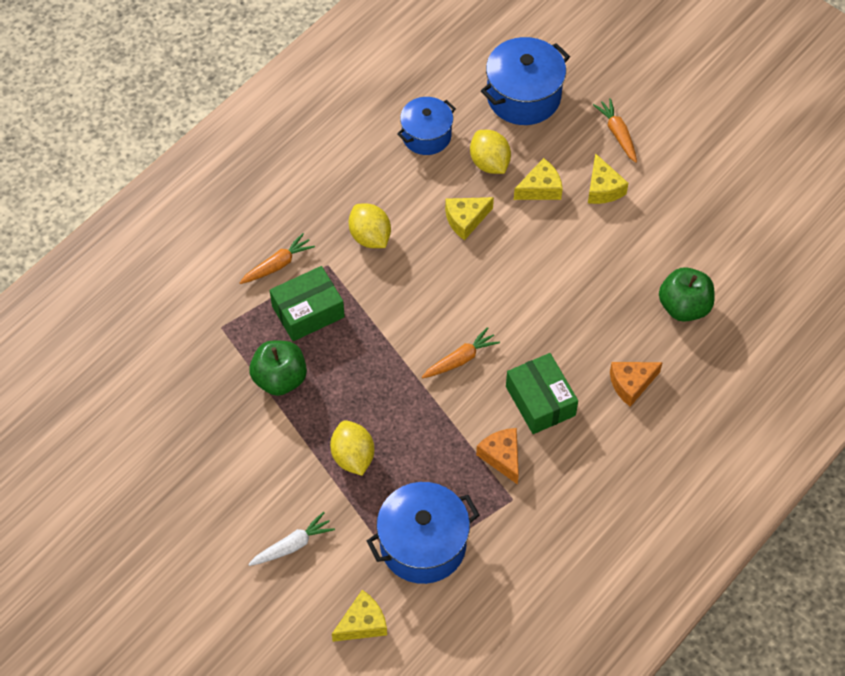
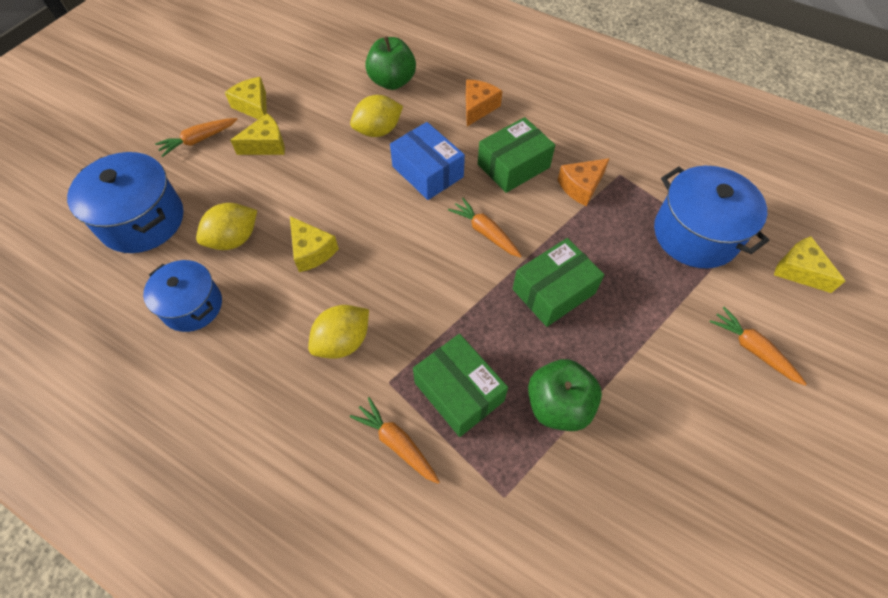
camera: 100 degrees left, 0 degrees up
white carrot [248,512,335,566] -> orange carrot [710,307,807,386]
yellow lemon [330,420,374,476] -> yellow lemon moved to [350,95,403,137]
yellow cheese [514,158,563,200] -> yellow cheese moved to [225,77,267,119]
orange cheese [610,362,663,407] -> orange cheese turned 120 degrees counterclockwise [466,80,502,126]
none -> blue box [390,122,465,200]
none -> green box [513,238,604,327]

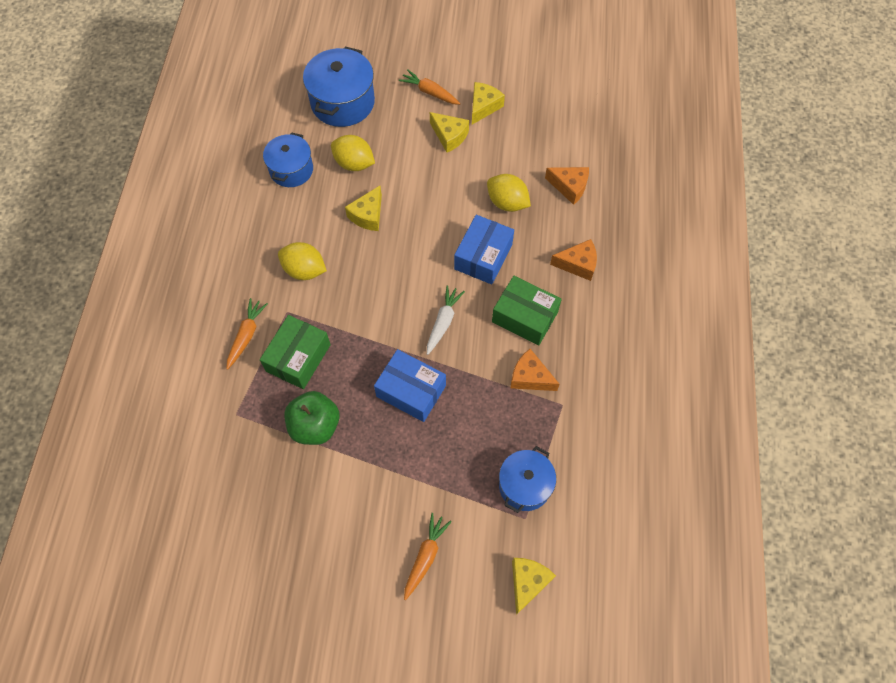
camera: 65 degrees right, 5 degrees up
green apple [365,36,416,90] -> orange cheese [545,167,589,205]
orange carrot [448,198,522,258] -> white carrot [427,285,465,355]
green box [513,238,604,327] -> blue box [374,349,446,422]
blue pot [654,166,769,268] -> blue pot [499,446,556,513], size x0.66

